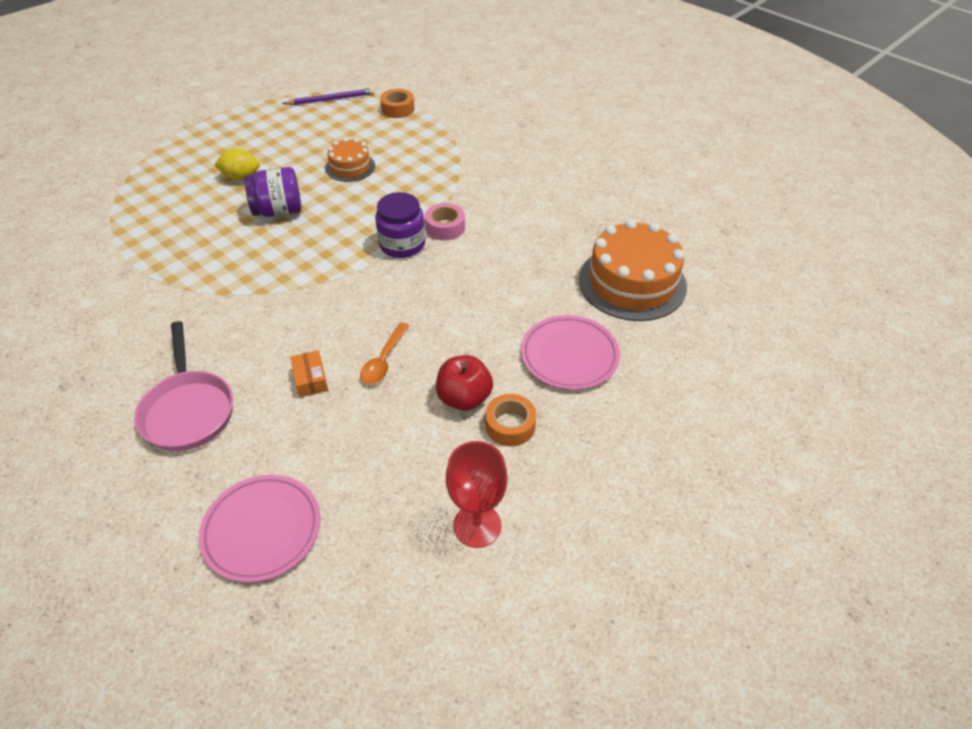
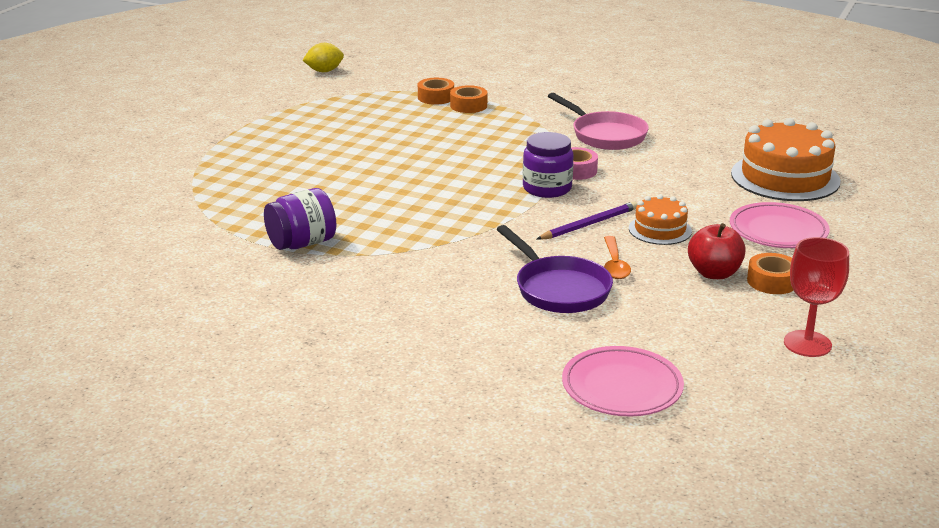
camera: 20 degrees left, 20 degrees down
pink pan [134,321,233,451] -> pink pan moved to [548,93,649,150]
yellow lemon [214,148,260,181] -> yellow lemon moved to [303,43,344,72]
purple jar [244,167,301,217] -> purple jar moved to [264,188,336,250]
purple pencil [282,88,375,105] -> purple pencil moved to [537,201,637,240]
orange box [290,350,328,397] -> purple pan [496,225,613,313]
orange cake [325,138,375,182] -> orange cake moved to [629,194,692,245]
none -> orange tape [450,85,487,113]

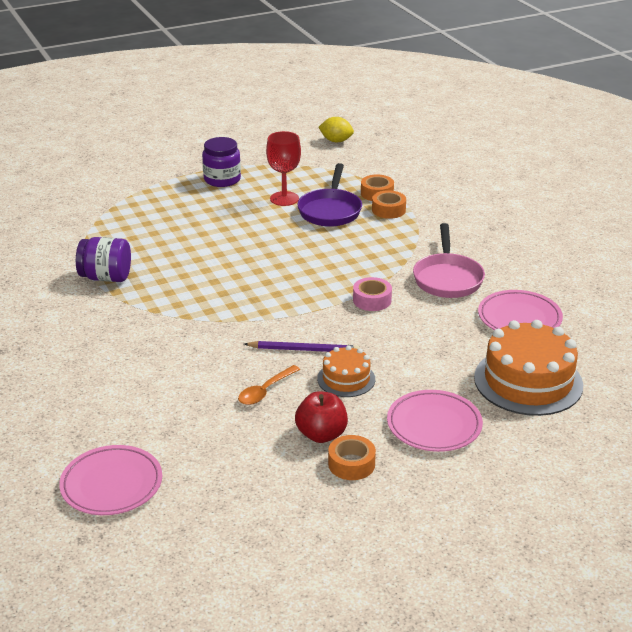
camera: 40 degrees right, 5 degrees up
purple pan [496,225,613,313] -> purple pan moved to [297,163,362,227]
purple jar [523,132,574,198] -> purple jar moved to [202,137,241,187]
red goblet [784,237,849,357] -> red goblet moved to [266,131,301,206]
none -> pink plate [478,290,563,330]

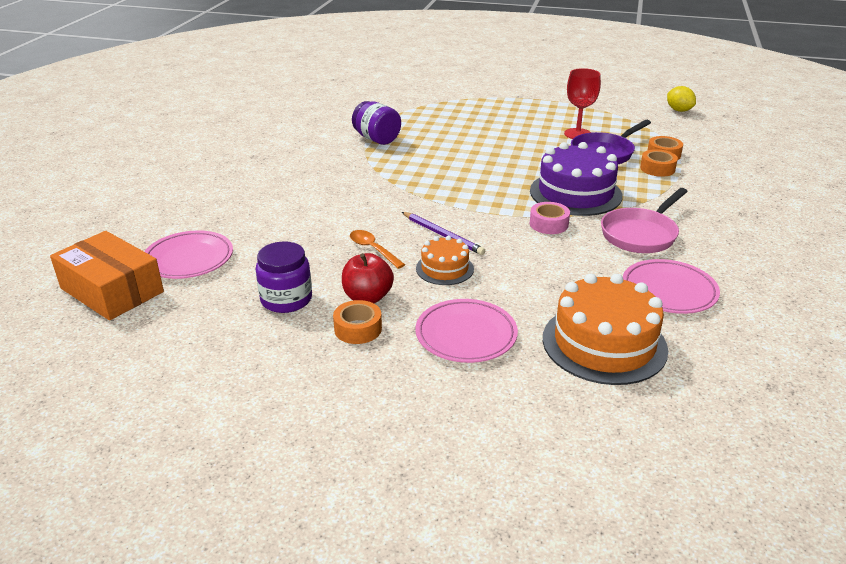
camera: 40 degrees right, 0 degrees up
purple jar [202,137,241,187] -> purple jar moved to [256,241,312,313]
orange spoon [238,365,300,405] -> orange spoon turned 60 degrees clockwise [350,230,405,269]
none -> orange box [50,231,164,320]
none -> purple cake [530,142,622,216]

